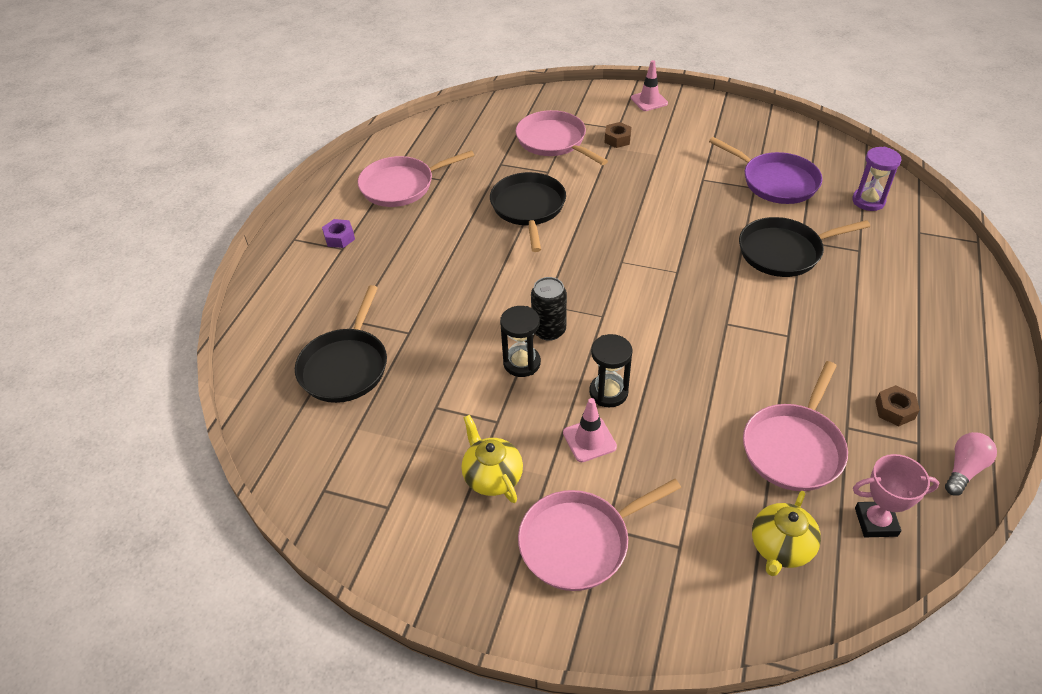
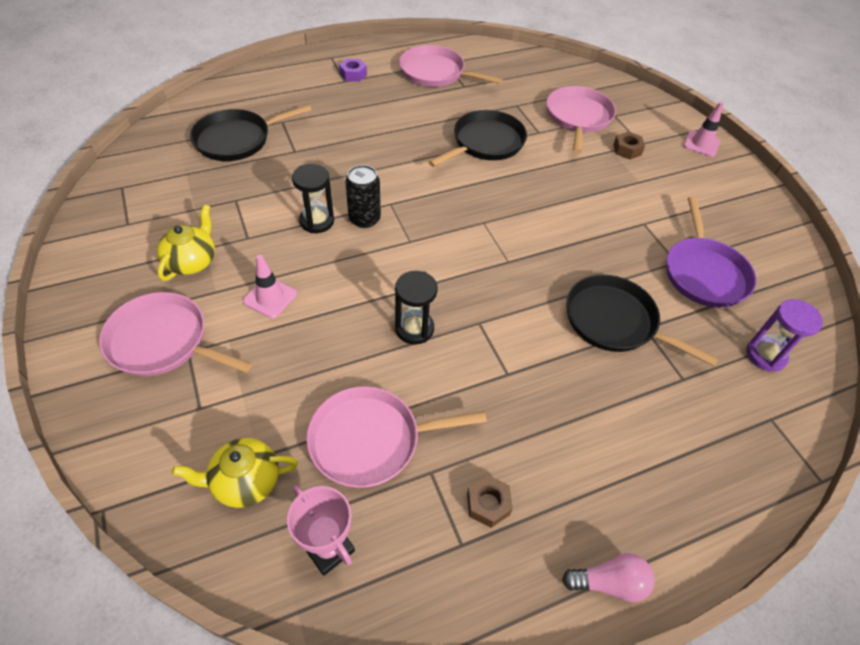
camera: 45 degrees right, 5 degrees up
black hourglass [589,334,633,407] -> black hourglass moved to [395,271,438,344]
pink light bulb [945,432,997,496] -> pink light bulb moved to [562,553,655,602]

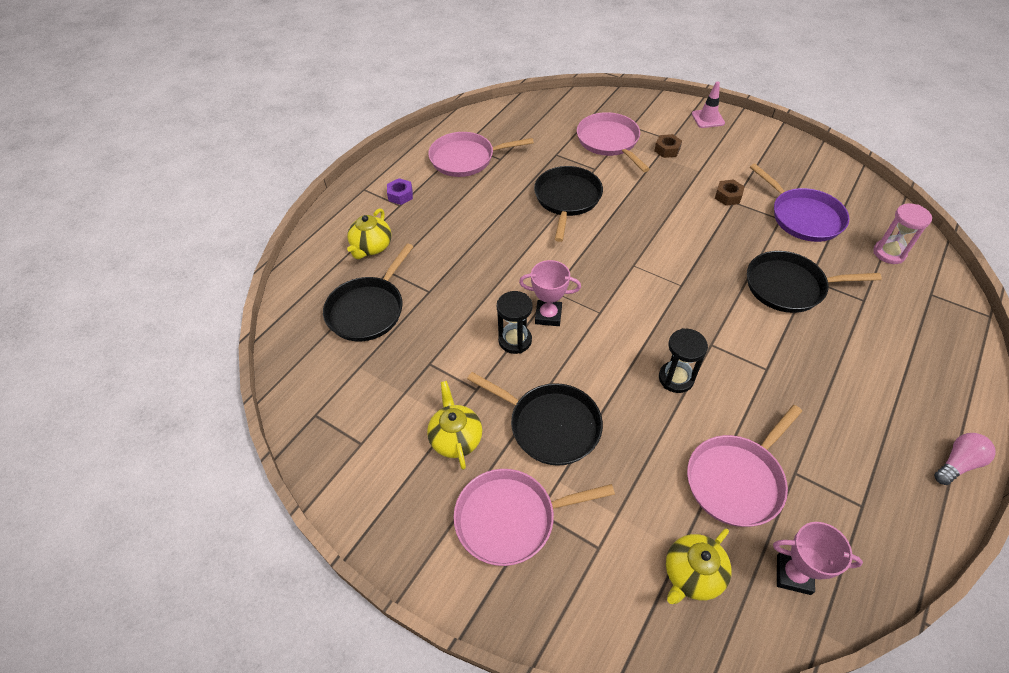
camera: 30 degrees left, 0 degrees up
pink traffic cone [243,255,297,319] -> black pan [467,372,603,466]
black can [345,165,381,228] -> pink trophy [519,260,581,326]
brown nut [467,475,513,528] -> brown nut moved to [715,179,745,206]
purple hourglass [746,299,823,372] -> pink hourglass [873,203,932,264]
none -> yellow teapot [347,208,392,259]

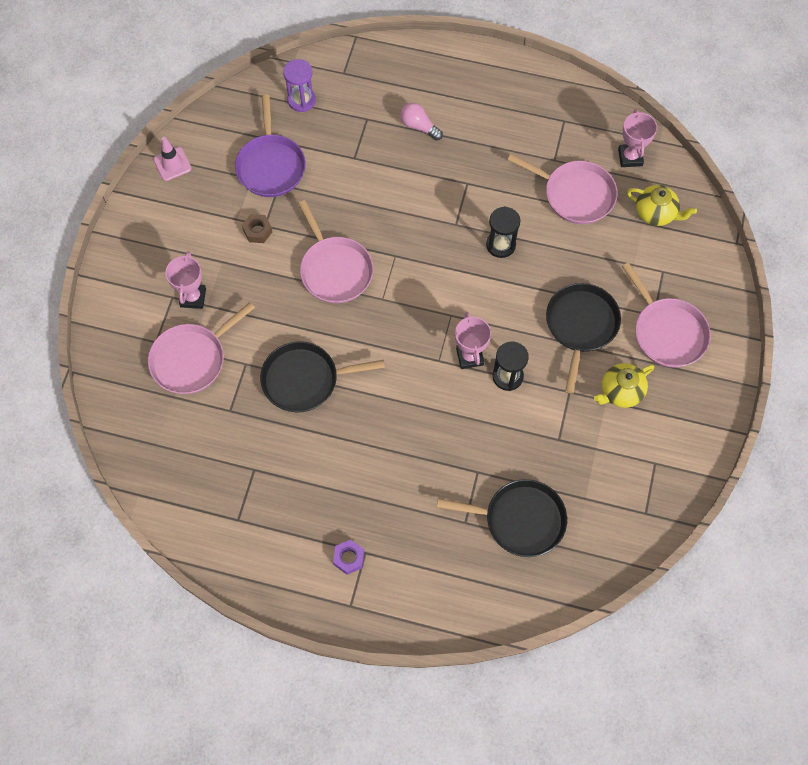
camera: 110 degrees left, 15 degrees up
yellow teapot [347,208,392,259] -> none
pink pan [428,132,534,177] -> pink pan moved to [298,200,373,303]
brown nut [654,134,682,158] -> pink trophy [165,251,206,309]
pink traffic cone [692,81,725,128] -> pink traffic cone moved to [153,137,192,181]
black pan [747,251,882,313] -> none
purple pan [750,164,849,242] -> purple pan turned 135 degrees clockwise [235,94,306,197]
pink hourglass [873,203,932,264] -> purple hourglass [283,59,316,112]
pink light bulb [934,433,996,485] -> pink light bulb moved to [400,103,443,141]

